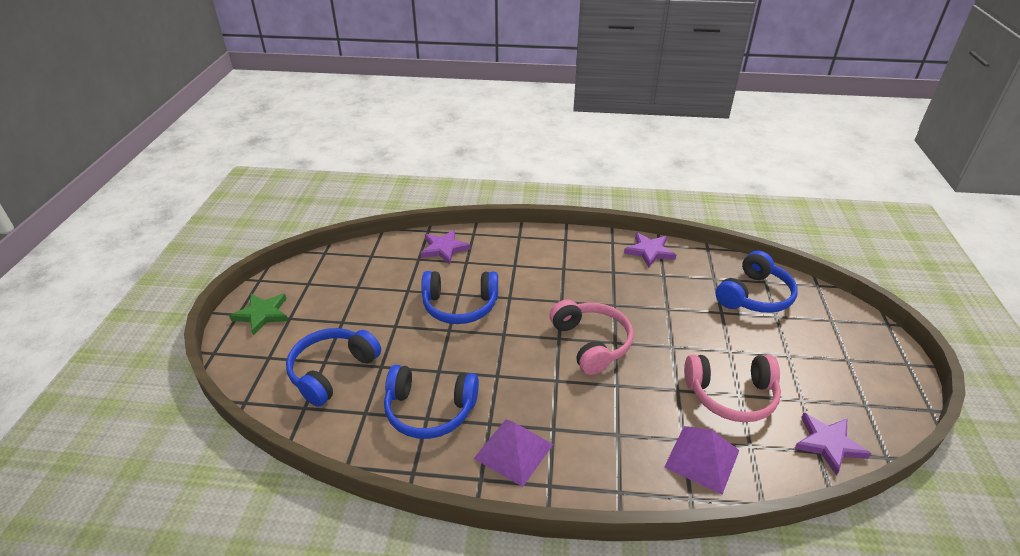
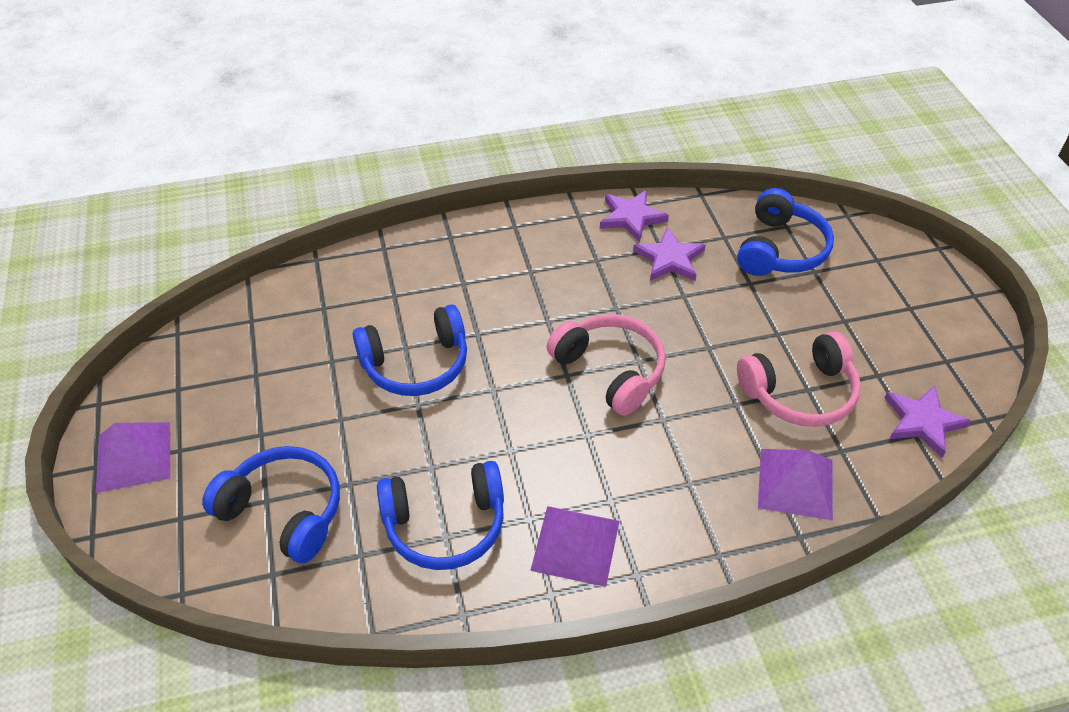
camera: 20 degrees left, 10 degrees up
green star [229,294,288,336] -> purple pyramid [96,422,170,493]
blue headphones [286,328,381,407] -> blue headphones turned 105 degrees clockwise [202,446,340,563]
purple star [420,229,471,264] -> purple star moved to [633,227,706,281]

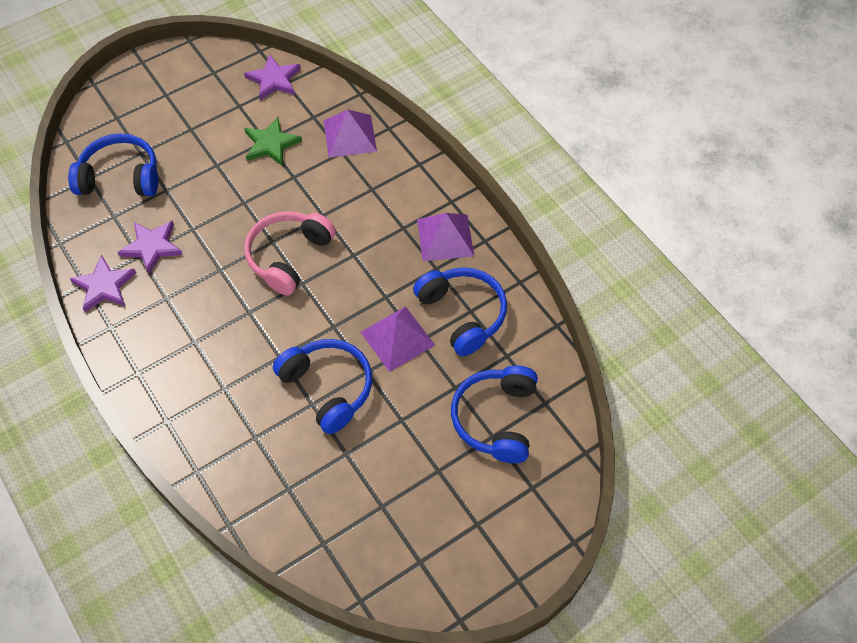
camera: 110 degrees left, 10 degrees up
purple pyramid [96,422,170,493] -> purple pyramid moved to [361,306,435,372]
pink headphones [737,331,861,427] -> green star [244,117,302,166]

